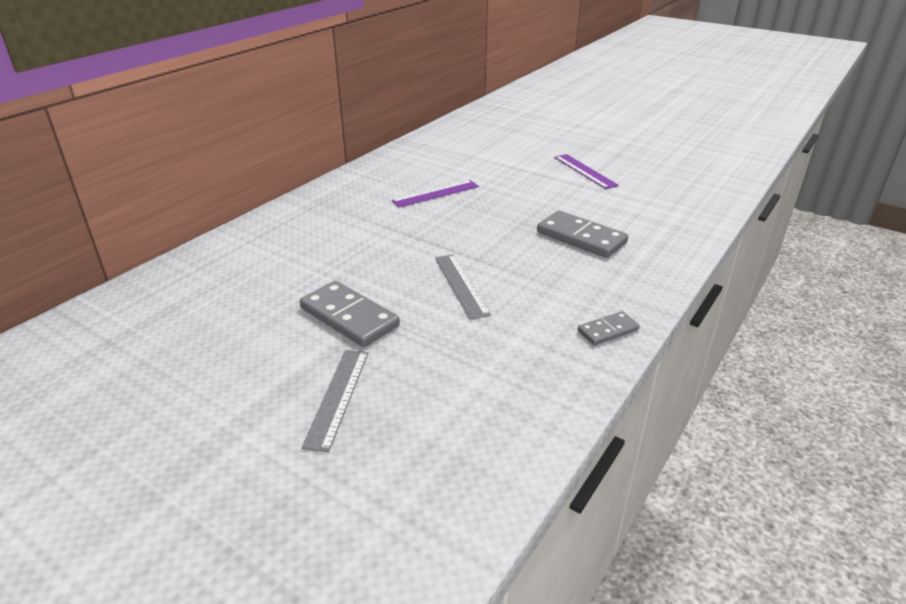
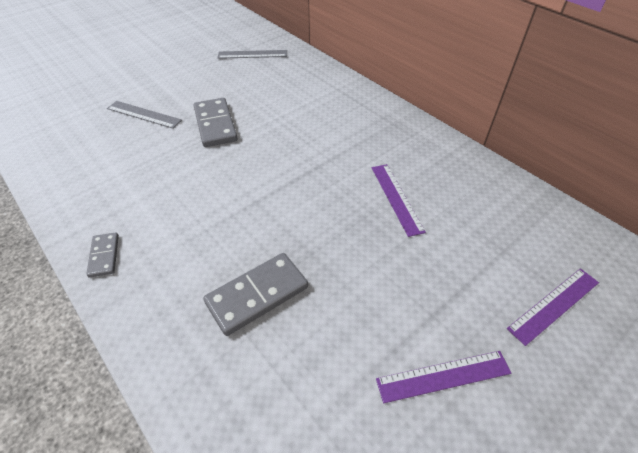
camera: 105 degrees right, 15 degrees up
grey domino [300,281,400,347] -> grey domino turned 75 degrees counterclockwise [194,98,238,147]
grey ruler [435,254,491,319] -> grey ruler moved to [218,50,287,59]
none -> purple ruler [507,269,599,346]

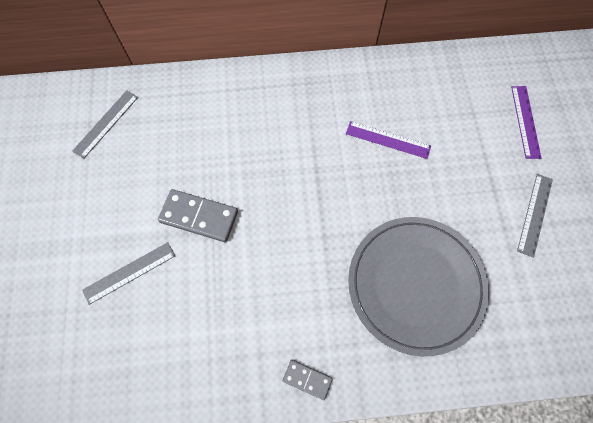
camera: 55 degrees left, 20 degrees up
grey domino [203,253,308,336] -> grey plate [348,217,489,356]
purple ruler [376,351,511,403] -> grey ruler [517,174,553,258]

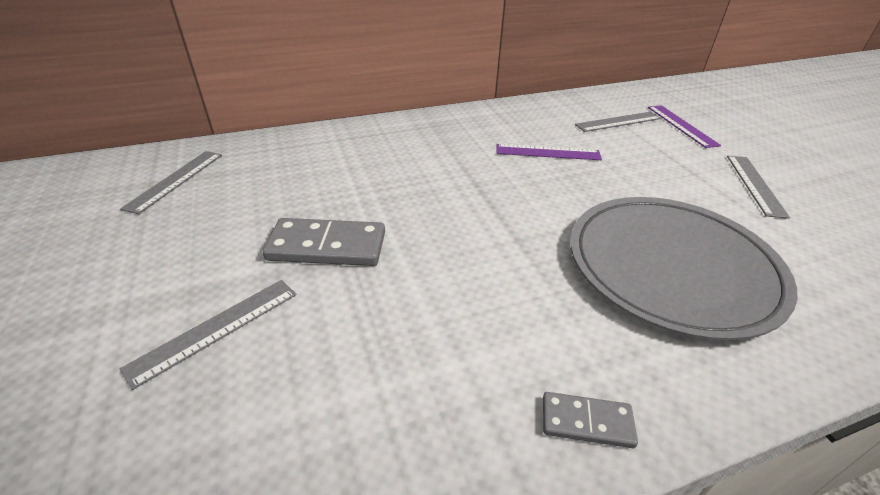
camera: 15 degrees left, 30 degrees down
none -> grey ruler [575,112,661,132]

